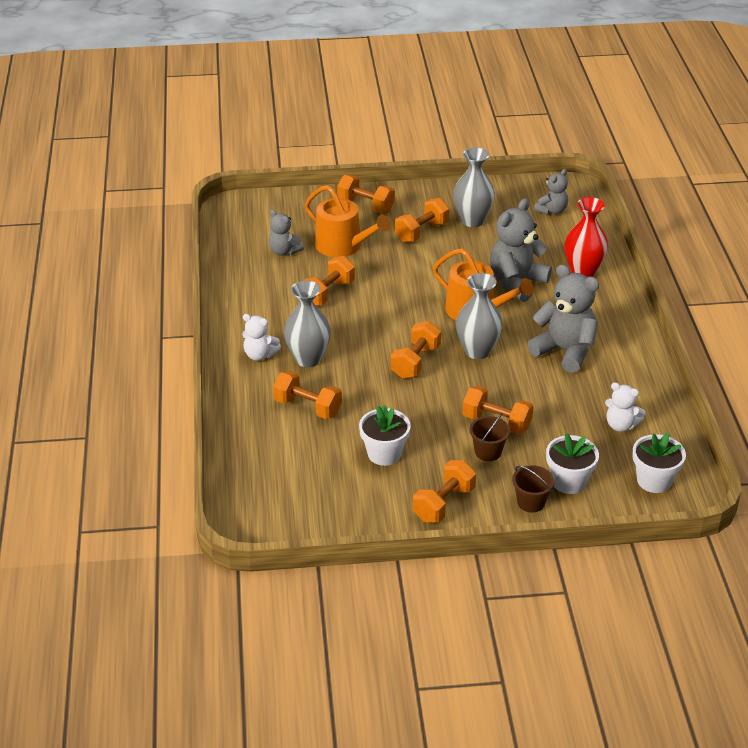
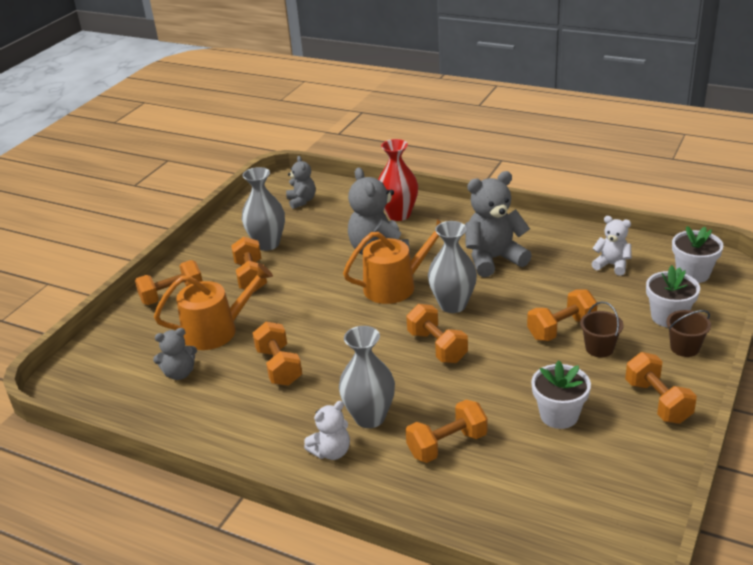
camera: 55 degrees left, 5 degrees down
white teddy bear [605,382,645,432] -> white teddy bear turned 120 degrees counterclockwise [592,216,632,276]

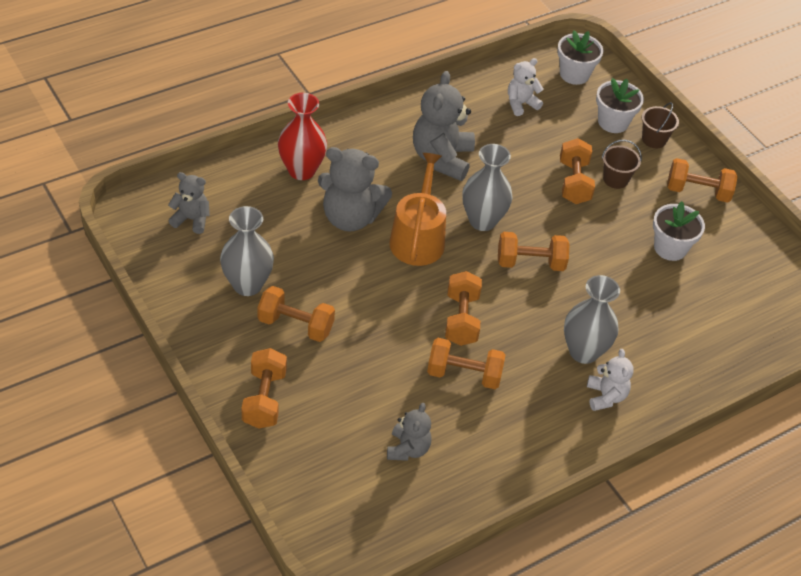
camera: 65 degrees left, 15 degrees up
orange watering can [154,263,273,350] -> none
orange dumbbell [405,400,487,463] -> orange dumbbell moved to [445,271,482,346]

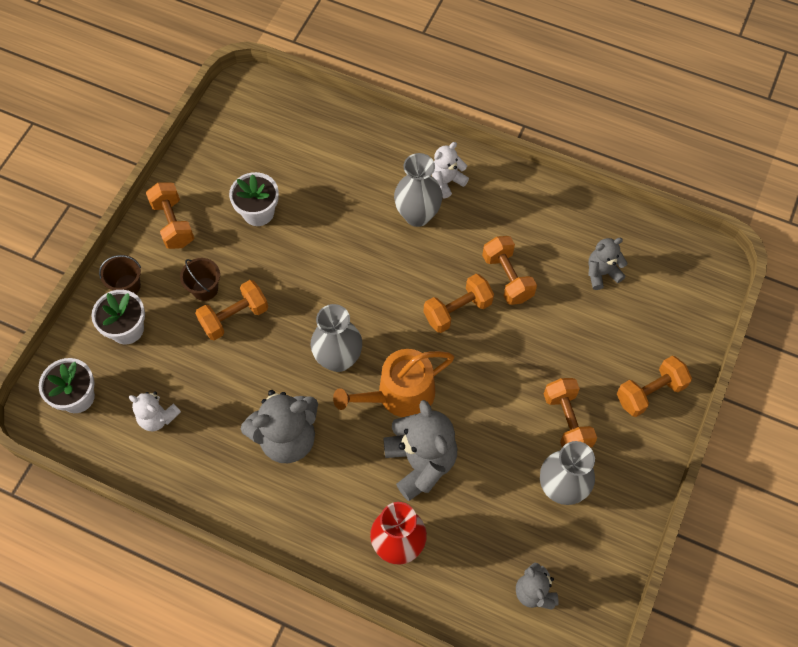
camera: 120 degrees left, 15 degrees up
orange dumbbell [498,232,569,271] -> none

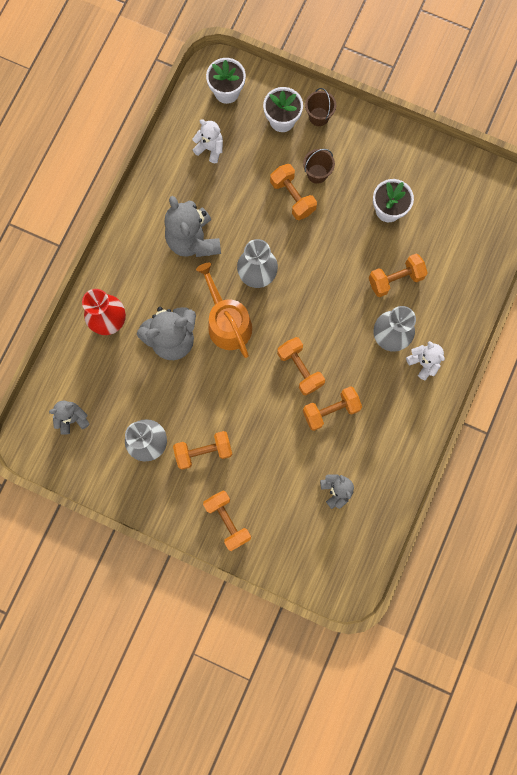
camera: 90 degrees right, 15 degrees up
white teddy bear [129,391,181,431] -> white teddy bear turned 90 degrees clockwise [192,119,223,163]
orange dumbbell [146,182,194,249] -> orange dumbbell moved to [369,253,428,297]

